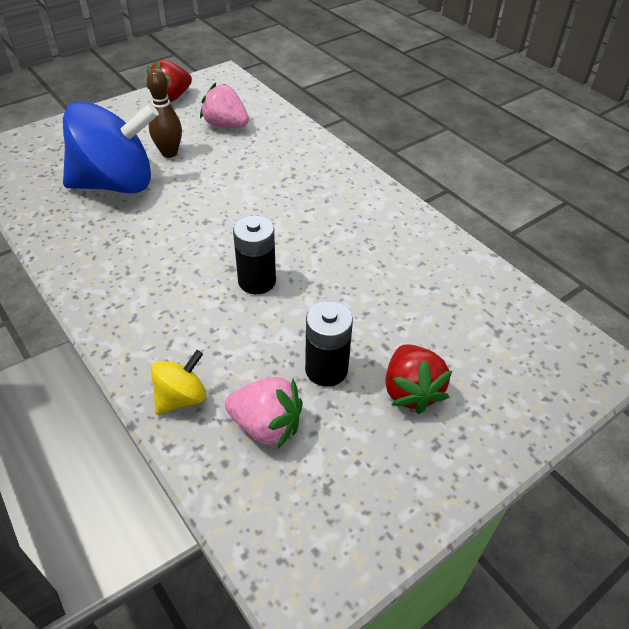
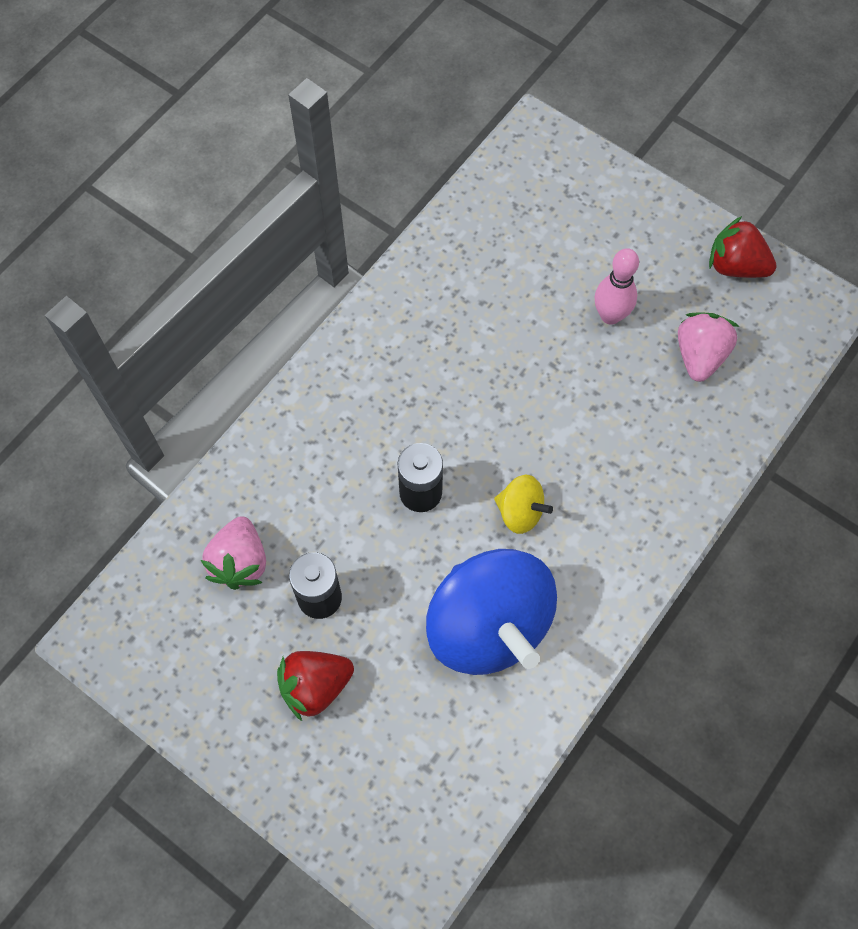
camera: 75 degrees right, 20 degrees up
blue spinning top [63,101,159,193] -> blue spinning top moved to [426,549,557,675]
brown bowling pin [147,68,182,158] -> pink bowling pin [595,248,639,325]
yellow spinning top [151,350,206,415] -> yellow spinning top moved to [494,475,553,534]

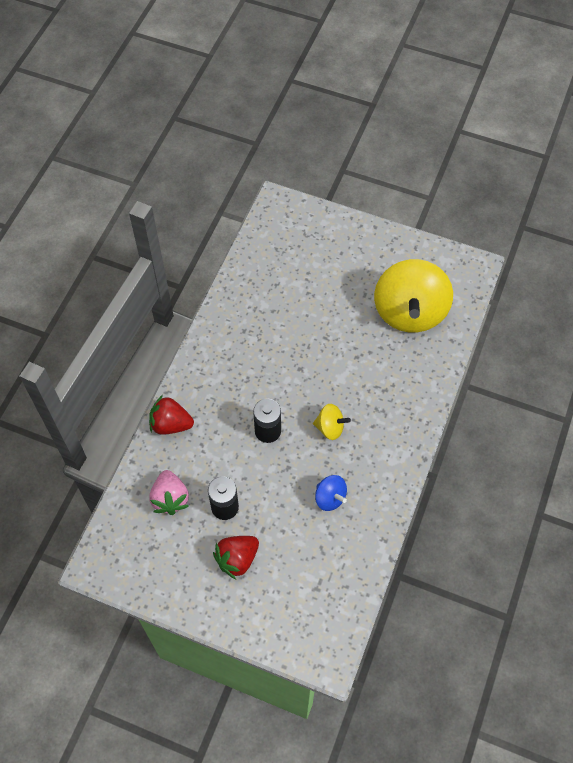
camera: 15 degrees left, 5 degrees down
blue spinning top [426,549,557,675] -> blue spinning top [315,475,347,511], size x0.45
pink bowling pin [595,248,639,325] -> none
pink strawberry [678,312,740,382] -> yellow spinning top [374,259,453,333]
red strawberry [709,216,777,278] -> red strawberry moved to [149,395,194,435]

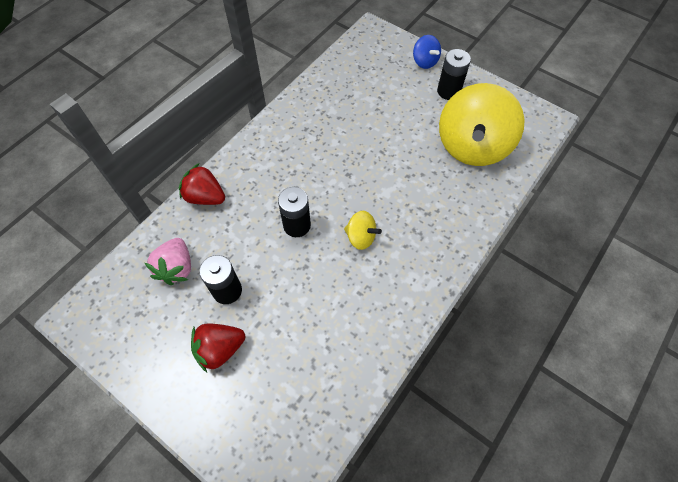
camera: 15 degrees right, 0 degrees up
blue spinning top [315,475,347,511] -> blue spinning top moved to [413,35,441,69]
none -> black battery [437,49,471,100]

